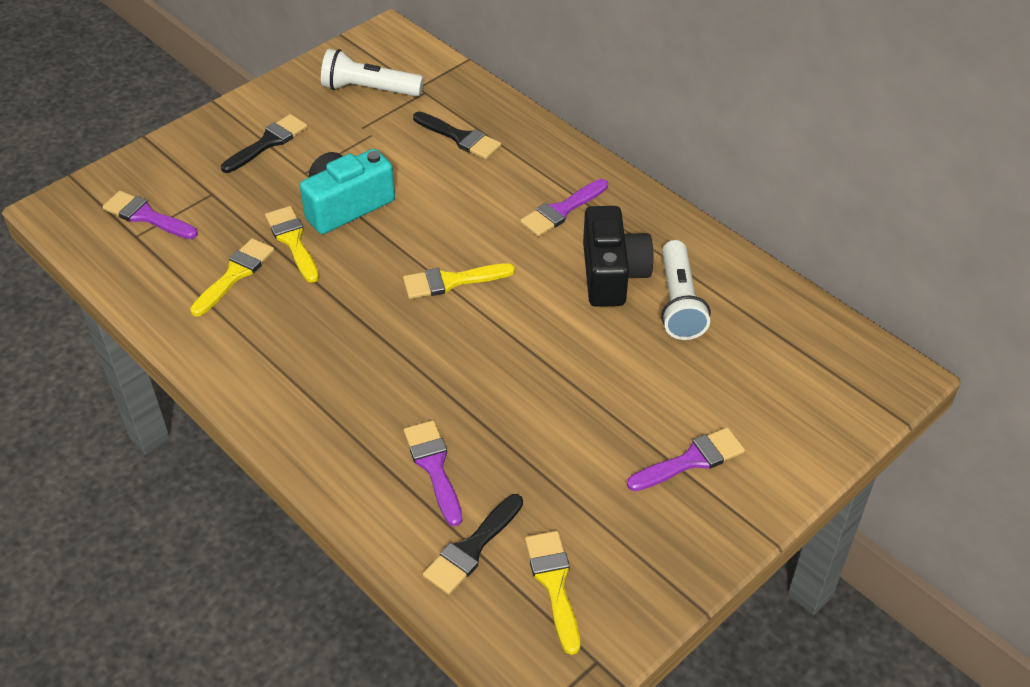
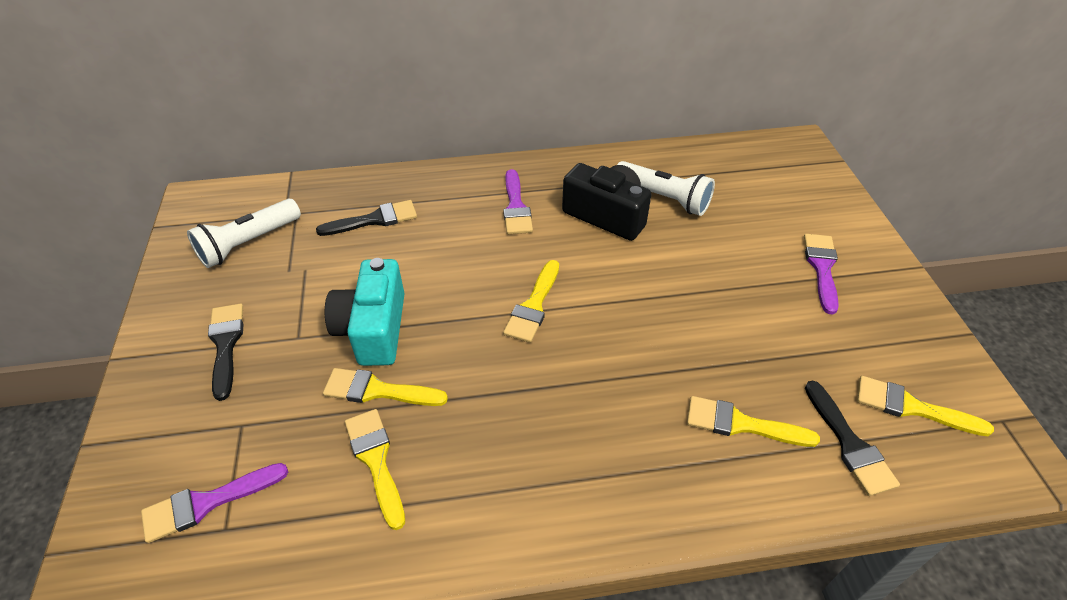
camera: 55 degrees left, 0 degrees up
purple brush [404,420,462,526] -> yellow brush [687,396,820,447]

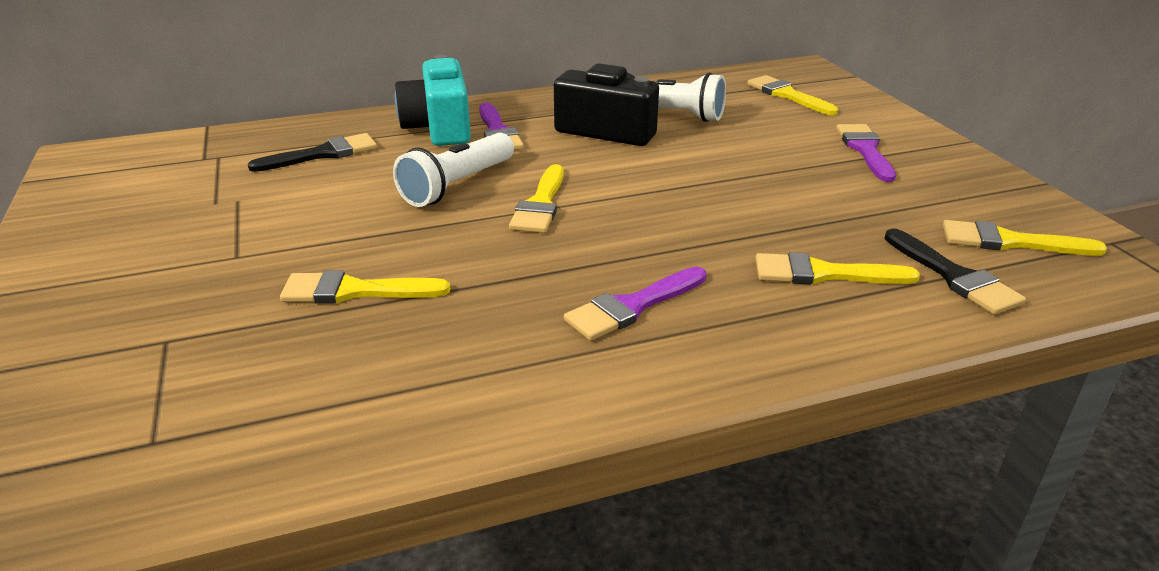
camera: 10 degrees left, 15 degrees down
purple brush [141,463,288,543] -> purple brush moved to [564,267,707,341]
white flashlight [187,199,301,268] -> white flashlight moved to [393,133,514,207]
black brush [208,303,243,401] -> none
turquoise camera [325,258,405,366] -> turquoise camera moved to [395,55,471,146]
yellow brush [345,409,405,530] -> yellow brush moved to [747,75,838,115]

